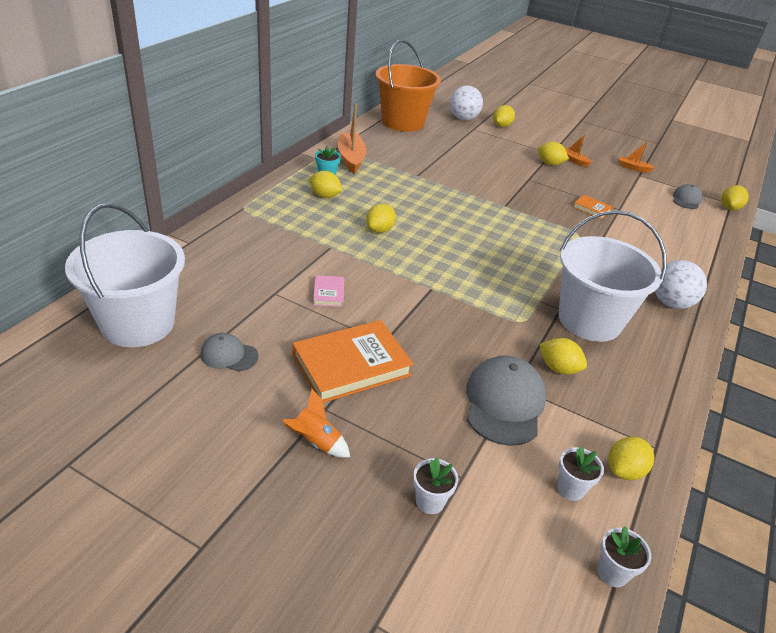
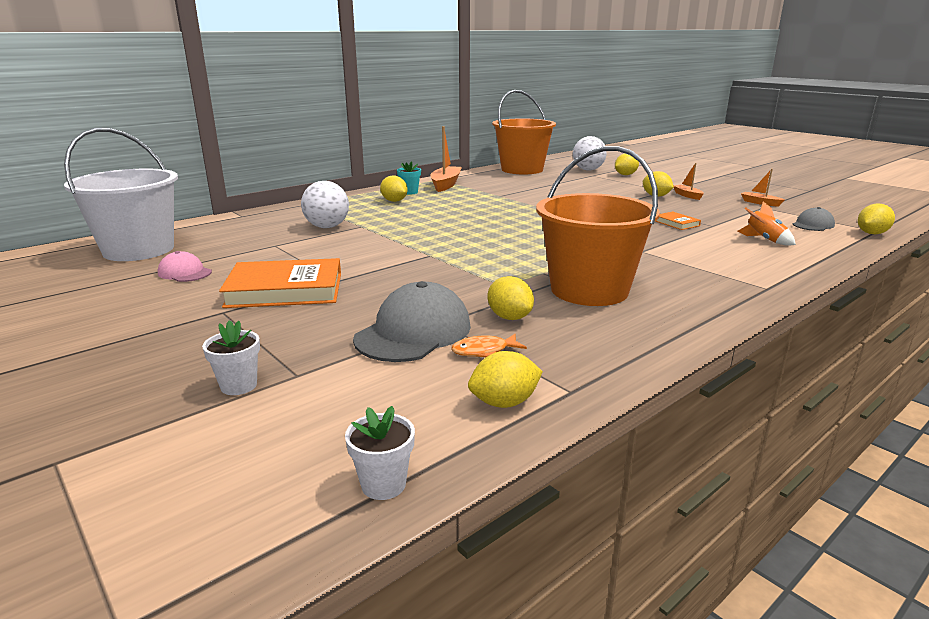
camera: 25 degrees right, 15 degrees down
grey cap [200,333,258,372] -> pink cap [158,251,212,282]
orange rocket [282,389,350,458] -> orange rocket moved to [737,201,796,246]
pink book [313,275,344,307] -> none
yellow lemon [366,204,396,233] -> none
white flower pot [557,446,604,501] -> none
white bucket [558,210,667,342] -> orange bucket [536,146,660,306]
white ball [655,260,707,309] -> white ball moved to [301,181,349,228]
none -> orange fish [451,334,527,357]

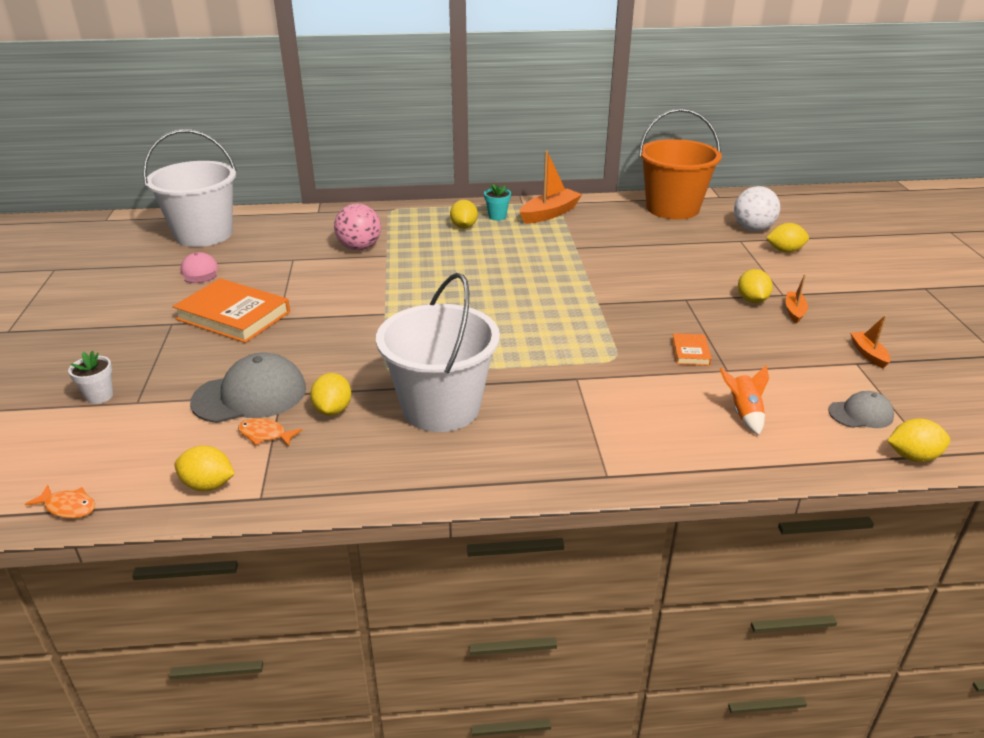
camera: 35 degrees right, 10 degrees up
white ball [301,181,349,228] -> pink ball [334,203,381,250]
white flower pot [345,406,415,500] -> orange fish [25,485,95,518]
orange bucket [536,146,660,306] -> white bucket [376,273,500,432]

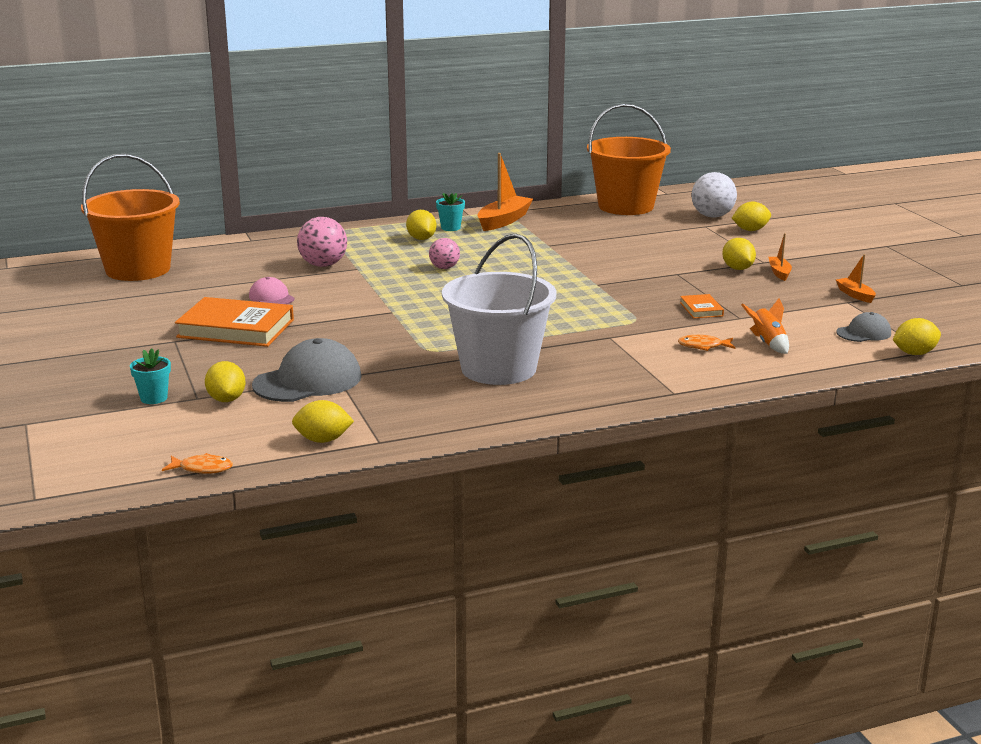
camera: 15 degrees left, 10 degrees down
white flower pot [68,350,113,404] -> turquoise flower pot [130,348,171,404]
white bucket [143,130,236,247] -> orange bucket [81,154,180,281]
pink cap [181,252,218,283] -> pink cap moved to [249,277,294,304]
orange fish [238,418,302,447] -> orange fish moved to [678,335,736,351]
yellow lemon [310,373,351,416] -> yellow lemon moved to [205,361,246,402]
none -> pink ball [429,238,460,269]

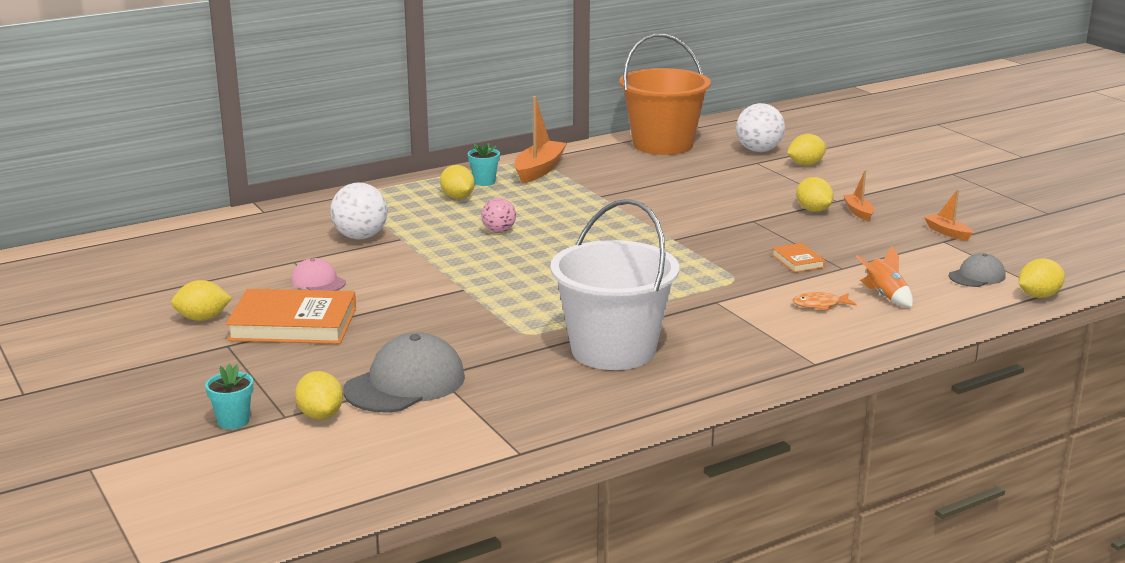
camera: 10 degrees left, 0 degrees up
orange bucket [81,154,180,281] -> none
orange fish [162,453,233,474] -> none
yellow lemon [292,400,354,443] -> yellow lemon moved to [171,280,232,321]
pink ball [297,217,347,267] -> white ball [330,183,388,240]

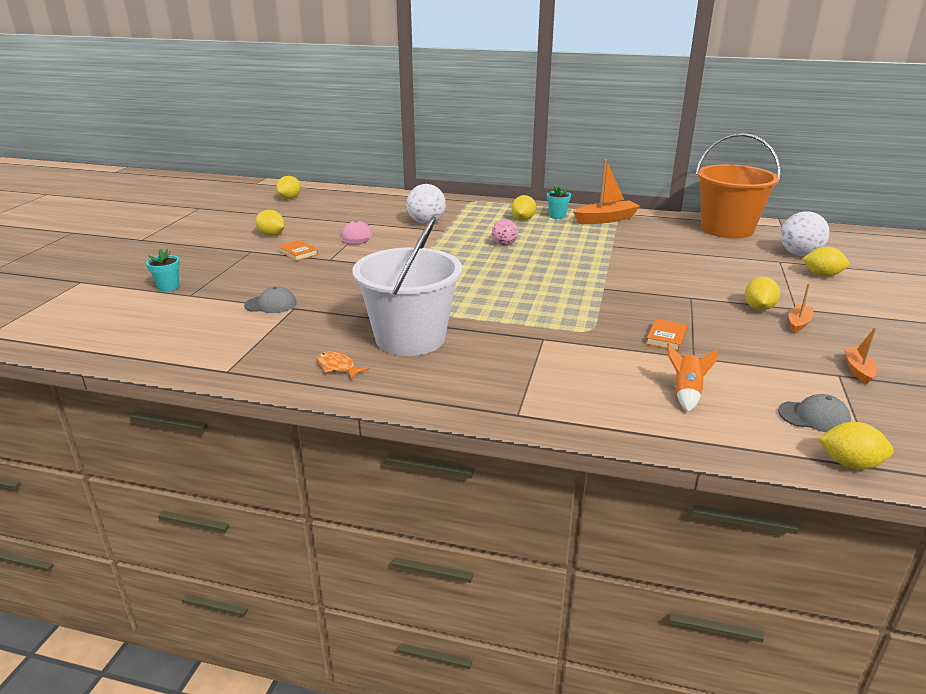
camera: 45 degrees right, 5 degrees up
orange book [226,289,356,344] -> orange book [278,240,318,261], size x0.46
yellow lemon [295,371,343,420] -> yellow lemon moved to [276,176,301,199]
grey cap [343,332,465,413] -> grey cap [244,286,297,313], size x0.55
orange fish [793,292,856,310] -> orange fish moved to [317,351,369,380]

